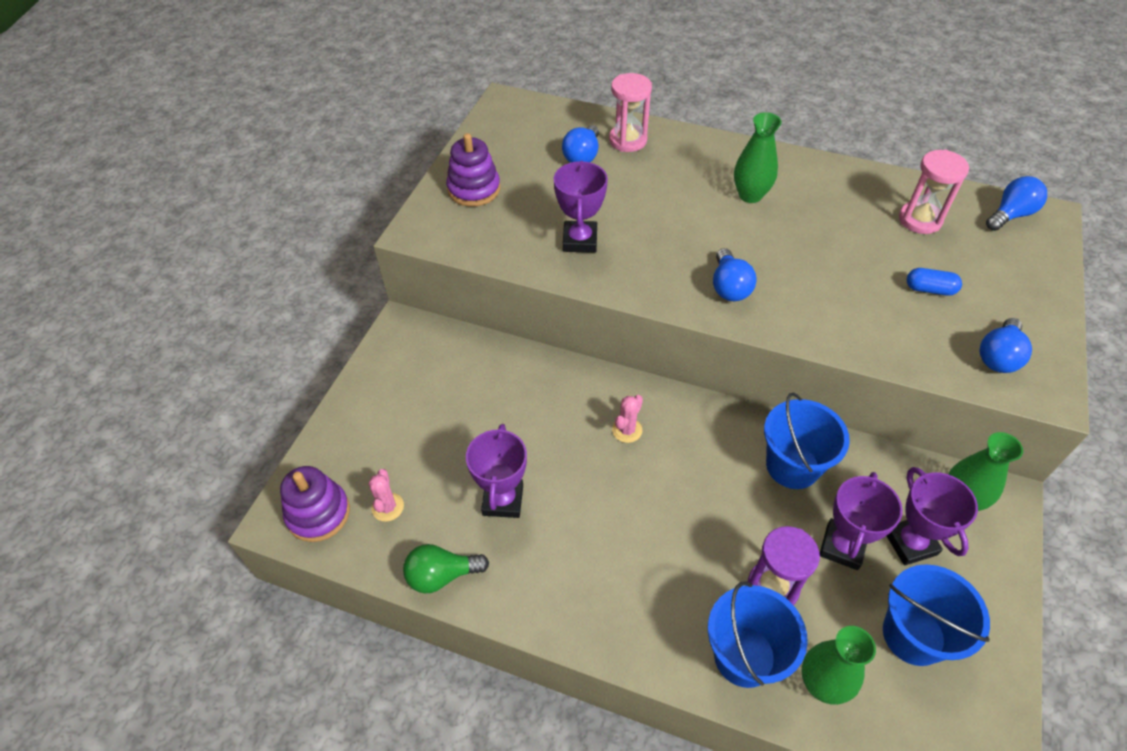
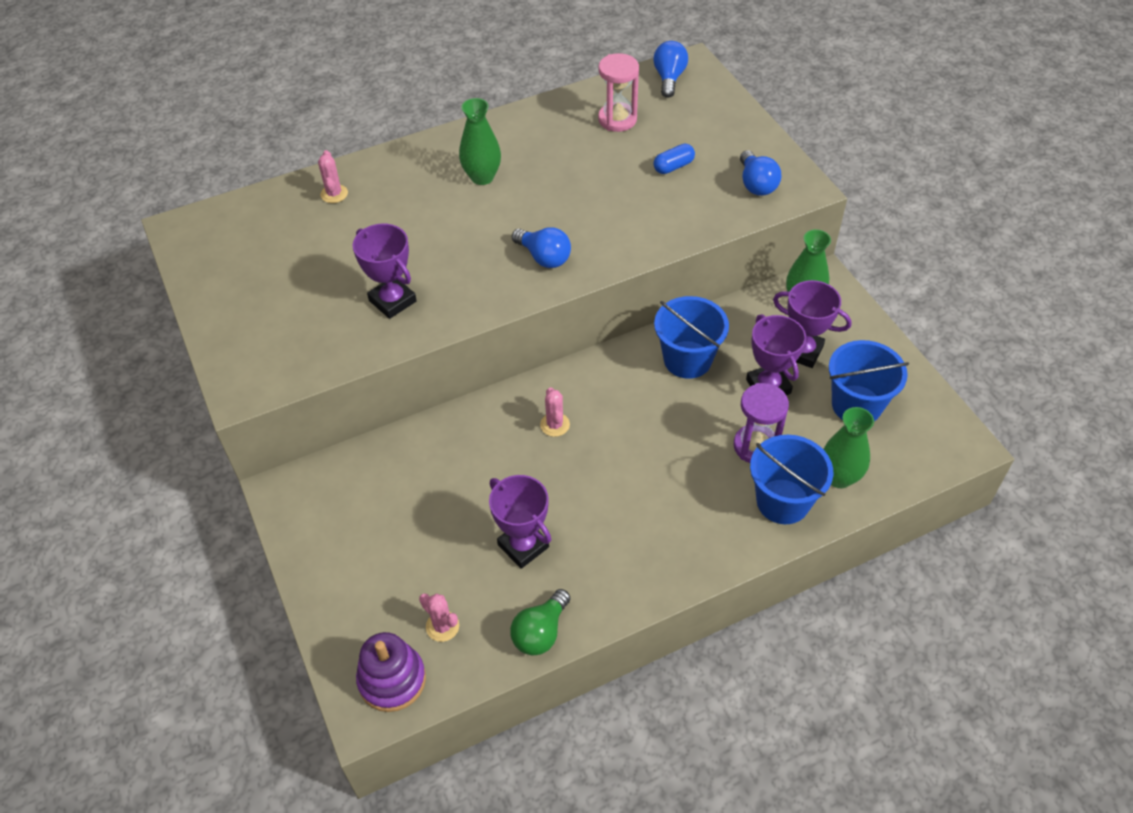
camera: 45 degrees left, 0 degrees up
purple stacking toy [446,133,500,207] -> none
blue light bulb [562,125,599,163] -> none
pink hourglass [609,73,652,152] -> pink cactus [318,150,348,203]

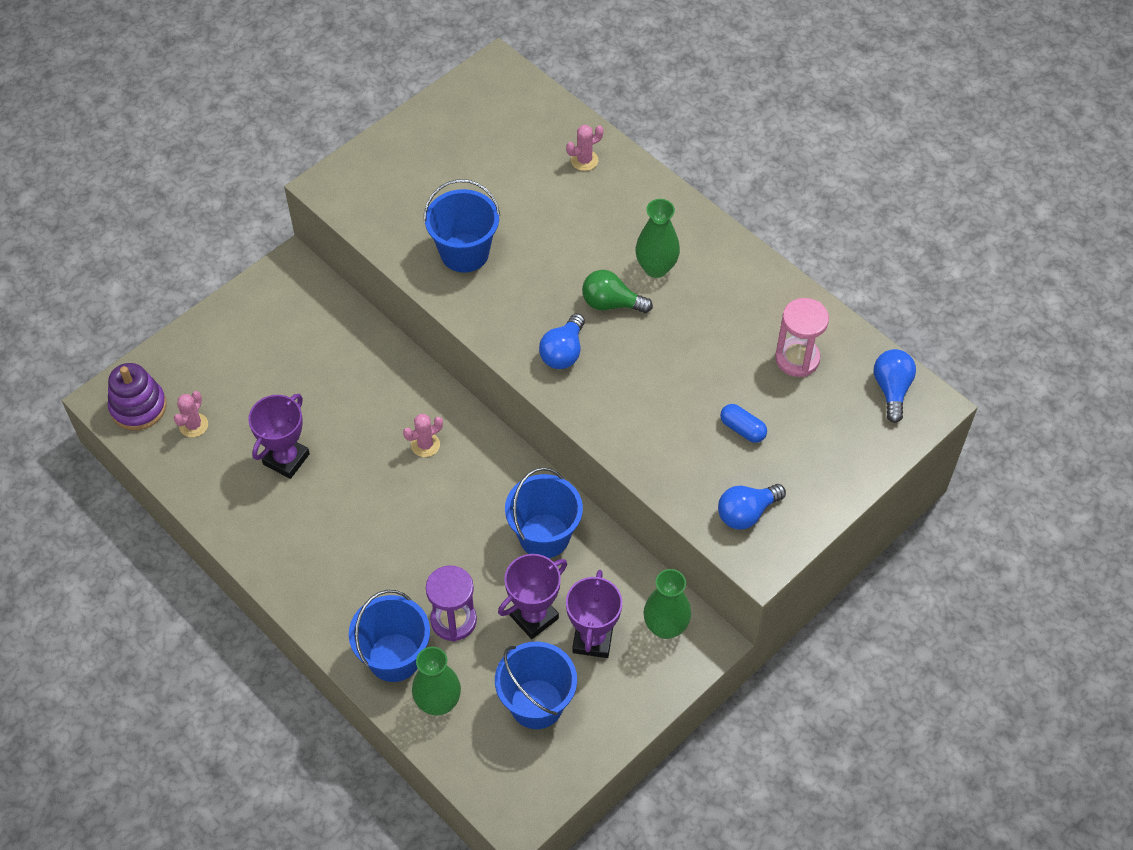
camera: 70 degrees right, 5 degrees up
purple trophy [353,224,417,319] -> blue bucket [424,179,500,272]
green light bulb [510,589,570,656] -> green light bulb moved to [582,270,653,313]
blue light bulb [653,41,688,98] -> blue light bulb turned 75 degrees counterclockwise [874,349,916,423]

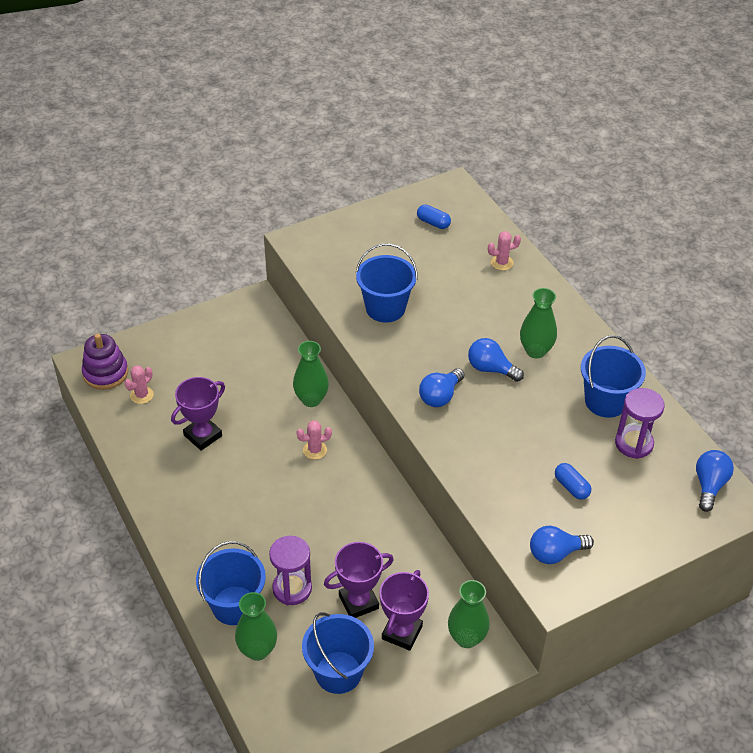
camera: 15 degrees right, 10 degrees down
blue bucket [505,467,583,558] -> blue bucket moved to [581,335,646,418]
green light bulb [582,270,653,313] -> blue light bulb [468,338,524,382]
pink hourglass [775,298,829,377] -> purple hourglass [615,388,665,459]
none -> green vase [293,341,329,407]
none -> blue capsule [417,204,451,229]

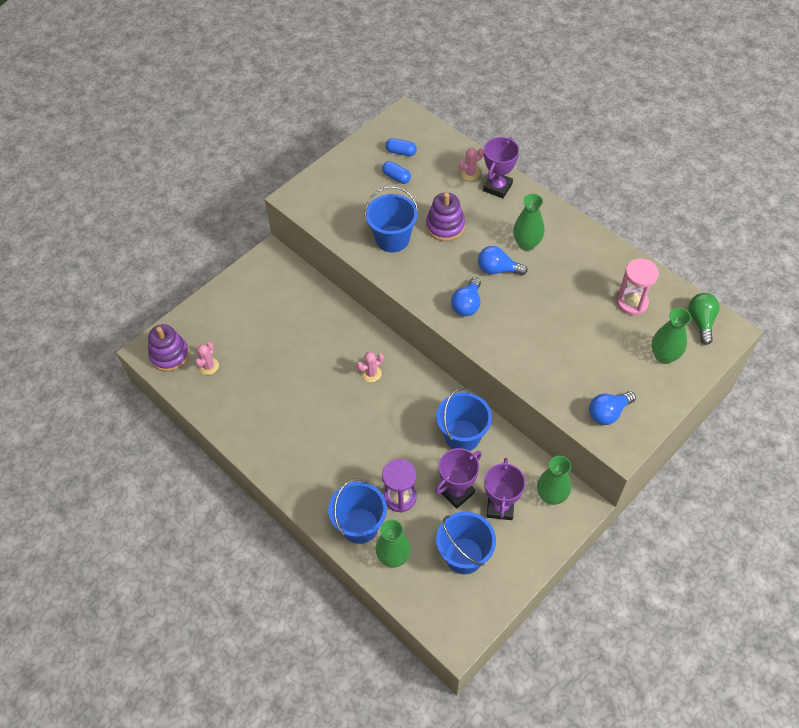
camera: 15 degrees left, 10 degrees up
purple trophy [171,377,225,451] -> purple trophy moved to [483,137,519,198]
green vase [293,341,329,407] -> green vase moved to [652,308,691,364]
blue capsule [555,463,591,500] -> blue capsule moved to [382,161,411,184]
blue bucket [581,335,646,418] -> blue bucket moved to [436,388,492,451]
purple hourglass [615,388,665,459] -> pink hourglass [617,259,659,315]
blue light bulb [696,450,734,512] -> green light bulb [689,293,720,345]
none -> purple stacking toy [426,193,465,241]

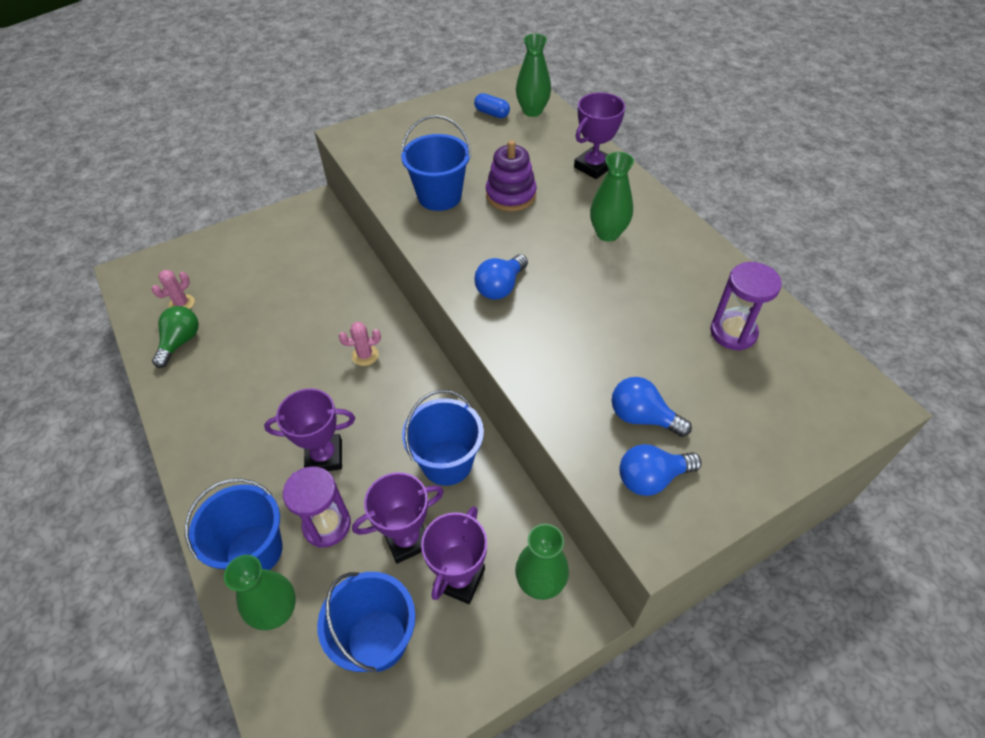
camera: 15 degrees right, 5 degrees down
purple stacking toy [148,324,189,372] -> none
blue capsule [382,161,411,184] -> none
pink cactus [459,148,484,181] -> none
blue light bulb [478,246,527,275] -> blue light bulb moved to [612,377,692,437]
pink hourglass [617,259,659,315] -> purple hourglass [710,262,782,351]
green vase [652,308,691,364] -> green vase moved to [516,34,551,117]
green light bulb [689,293,720,345] -> green light bulb moved to [152,306,199,368]
none -> purple trophy [264,388,355,471]

